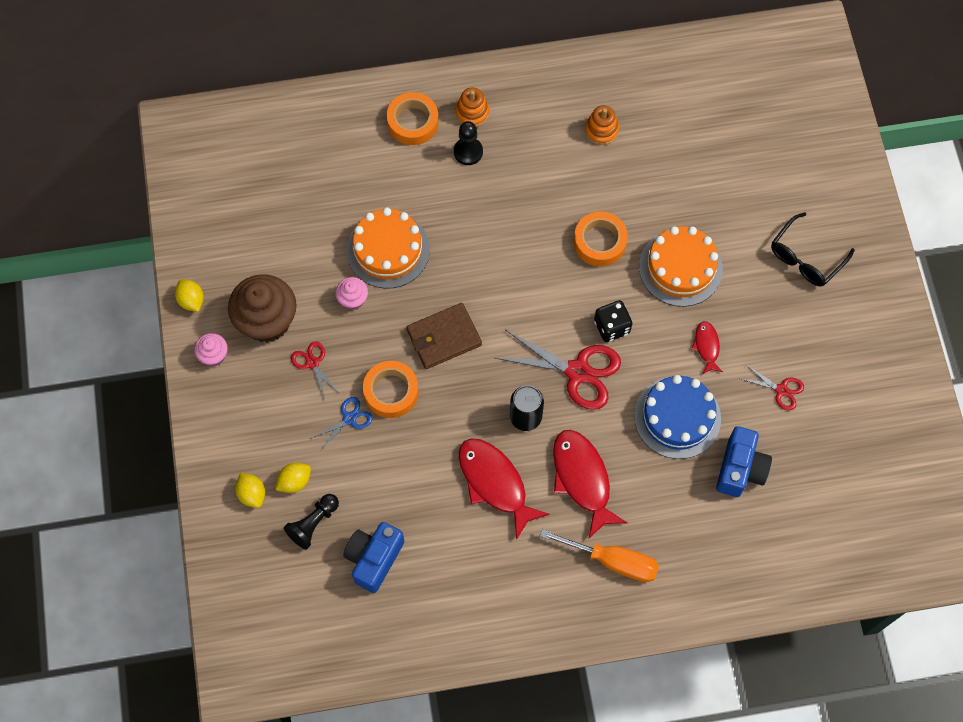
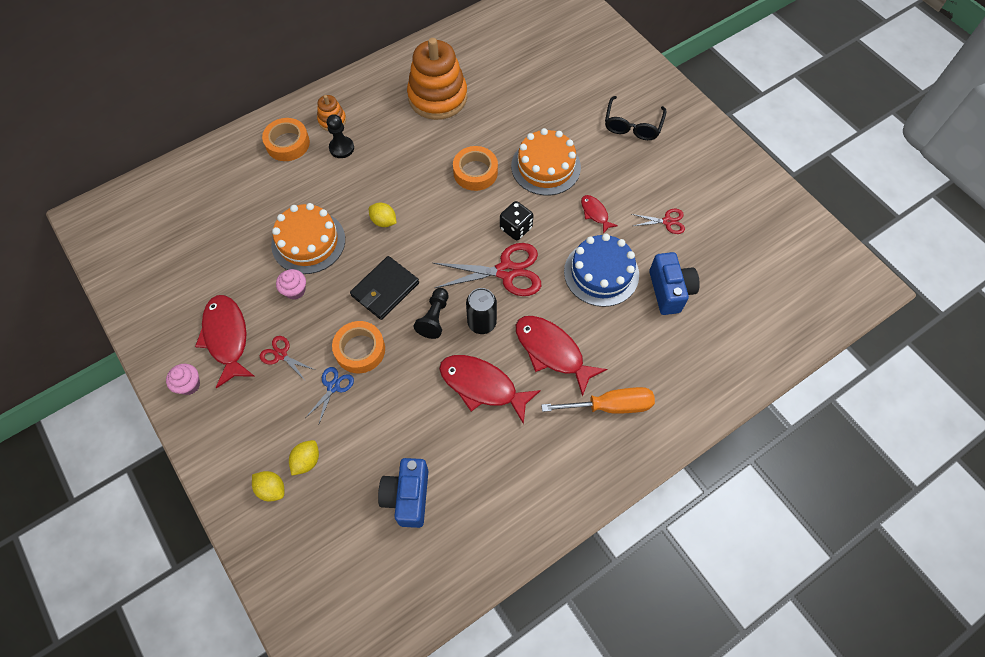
camera: 25 degrees left, 5 degrees down
yellow lemon [175,279,204,312] -> yellow lemon moved to [369,203,397,227]
brown cupcake [228,274,297,342] -> red fish [195,295,255,388]
black pawn [284,494,339,550] -> black pawn moved to [414,288,449,339]
brown wallet [406,303,482,369] -> black wallet [350,256,419,320]
orange stacking toy [585,105,619,145] -> orange stacking toy [407,38,467,120], size x2.15

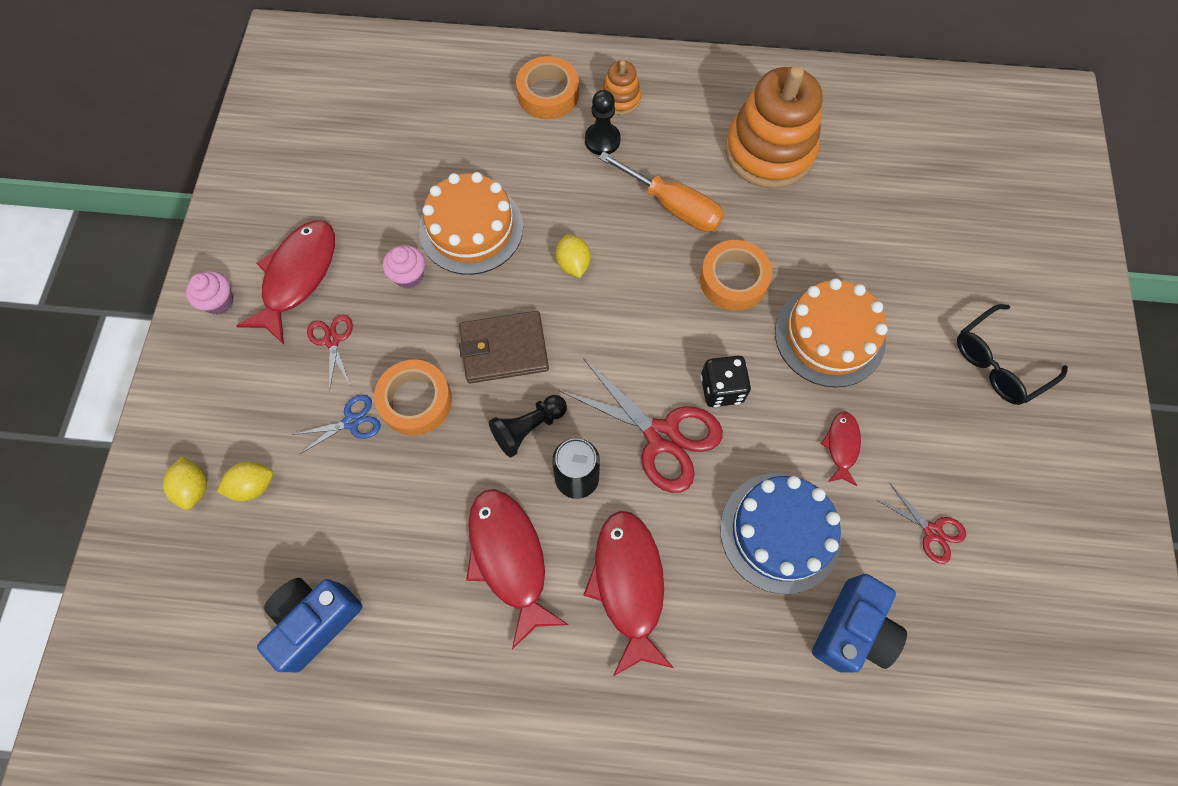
camera: 40 degrees right, 5 degrees up
black wallet [350,256,419,320] -> brown wallet [459,311,549,383]
orange screwdriver [541,387,655,414] -> orange screwdriver moved to [599,151,724,232]

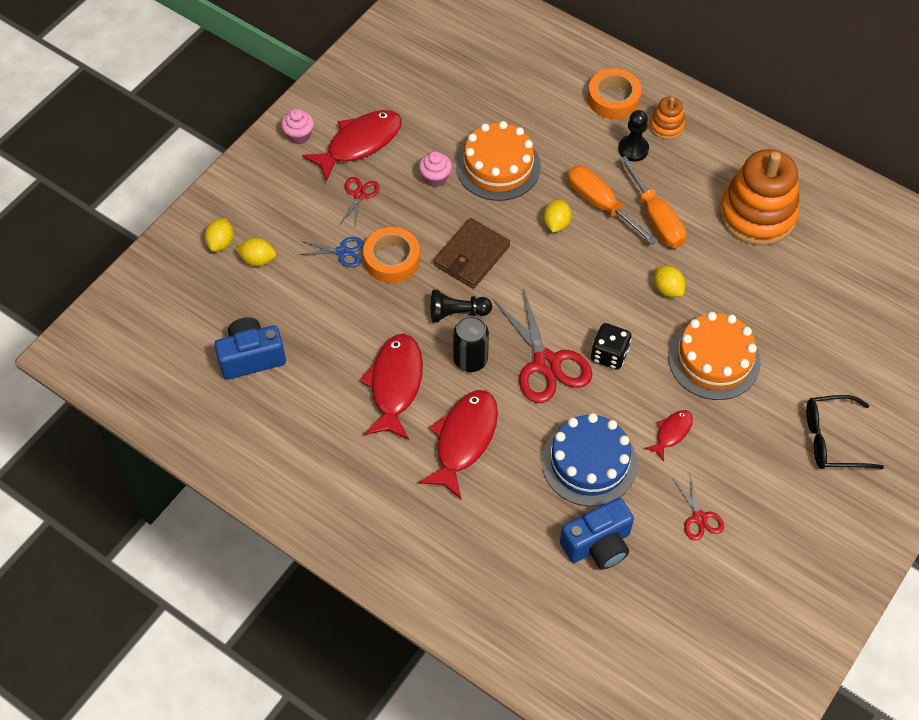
camera: 30 degrees right, 10 degrees down
brown wallet [459,311,549,383] -> brown wallet turned 75 degrees counterclockwise [434,218,510,289]
orange tape [700,240,772,311] -> yellow lemon [654,266,685,297]
none -> orange screwdriver [567,166,658,245]

